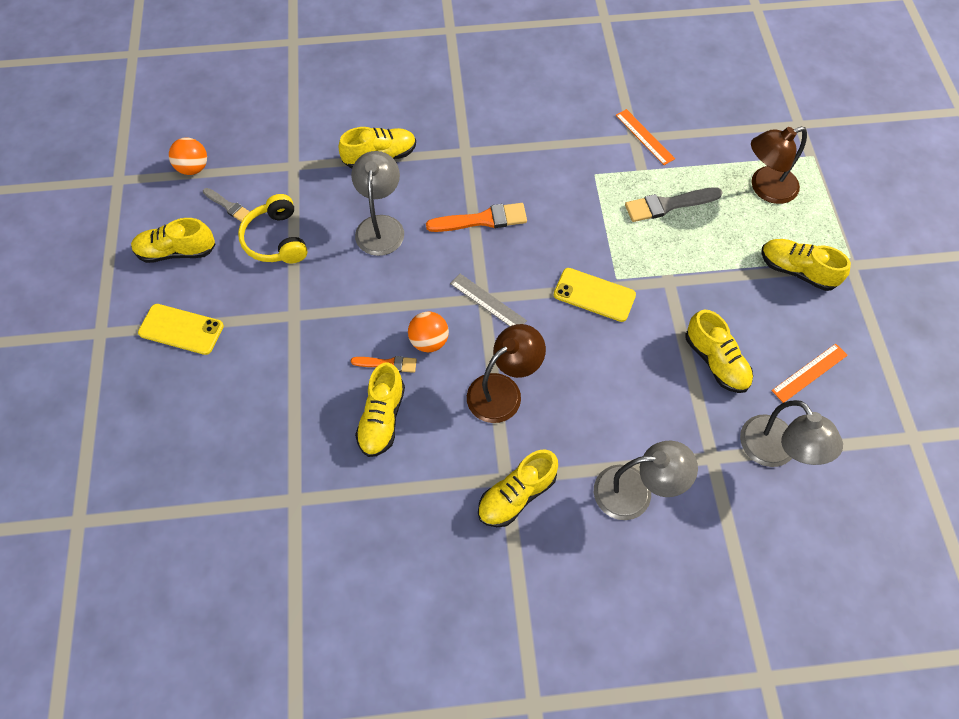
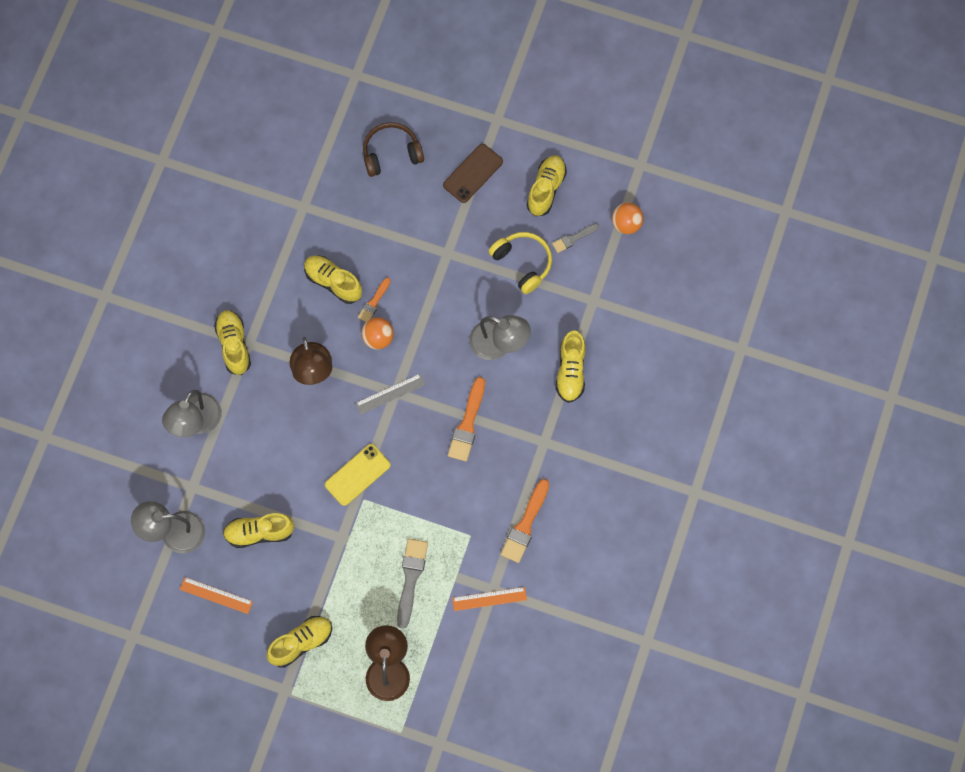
camera: 115 degrees right, 10 degrees up
yellow phone [138,304,224,355] -> brown phone [443,144,503,203]
yellow headphones [238,194,307,264] -> yellow headphones turned 45 degrees clockwise [488,232,552,294]
orange ruler [771,344,848,403] -> orange ruler turned 60 degrees counterclockwise [180,577,253,614]
none -> brown headphones [363,122,424,177]
none -> orange brush [501,479,549,563]

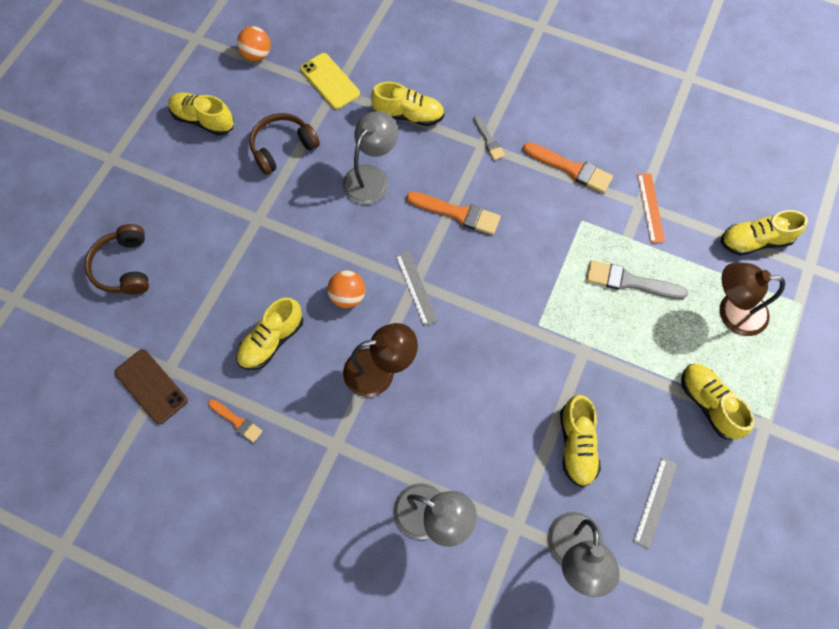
camera: 85 degrees left, 5 degrees down
orange ruler [180,577,253,614] -> grey ruler [633,458,677,549]
yellow shoe [214,310,251,375] -> yellow shoe moved to [721,210,808,255]
yellow phone [325,444,391,506] -> yellow phone moved to [300,53,360,109]
orange brush [358,278,391,322] -> orange brush moved to [208,399,262,443]
brown phone [443,144,503,203] -> brown phone moved to [115,349,188,424]
yellow headphones [488,232,552,294] -> brown headphones [249,113,320,175]
grey brush [552,223,599,253] -> grey brush moved to [474,115,505,160]

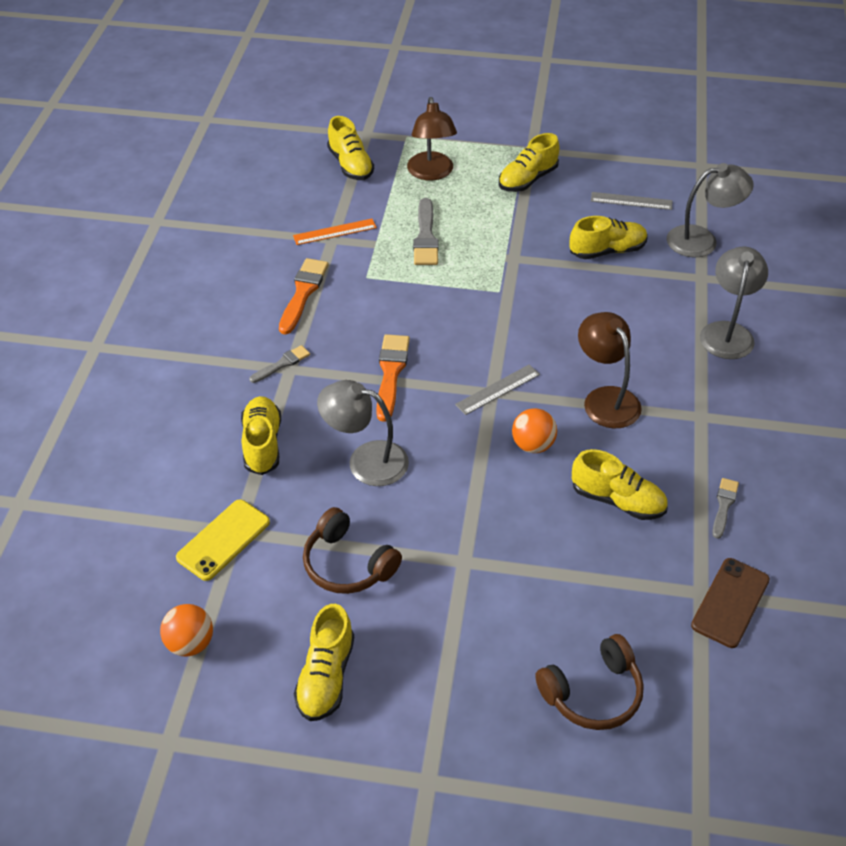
camera: 105 degrees left, 20 degrees down
orange brush [208,399,262,443] -> grey brush [712,478,739,539]

